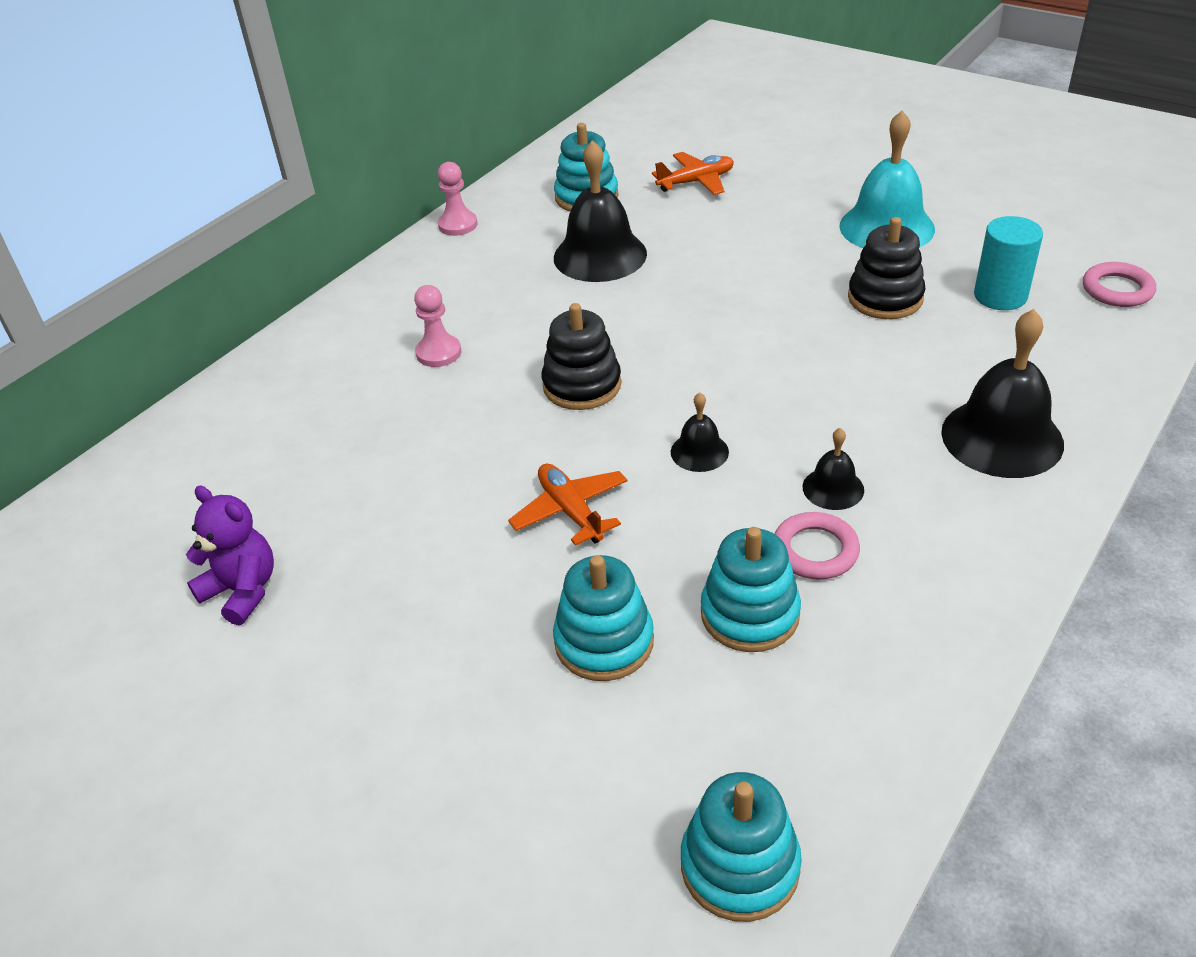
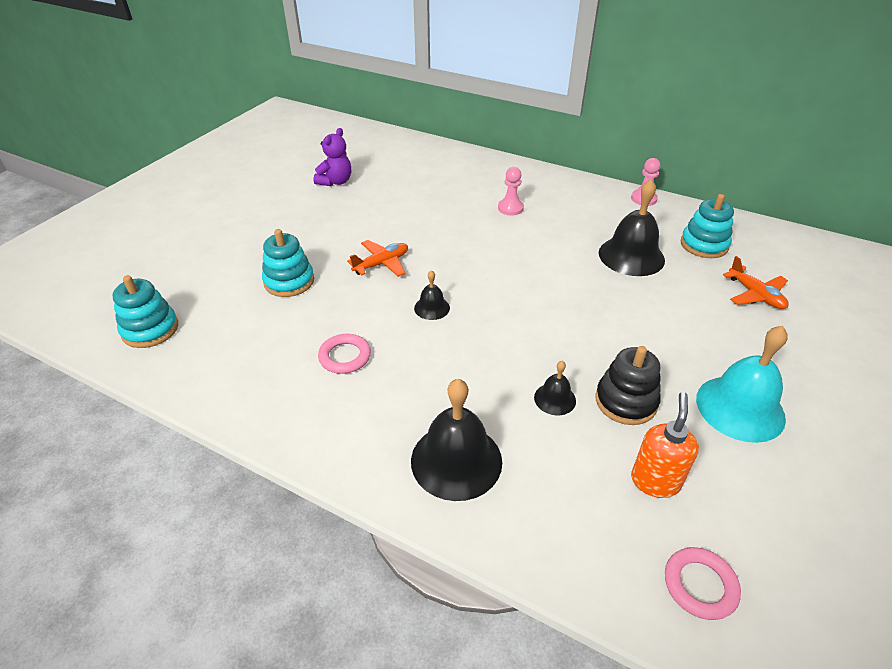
camera: 80 degrees right, 0 degrees up
black stacking toy [542,303,622,410] -> none
turquoise stacking toy [701,527,801,652] -> none
black bell [803,428,864,510] -> black bell moved to [534,361,576,415]
turquoise cylinder [974,216,1043,310] -> orange soap dispenser [631,392,699,498]

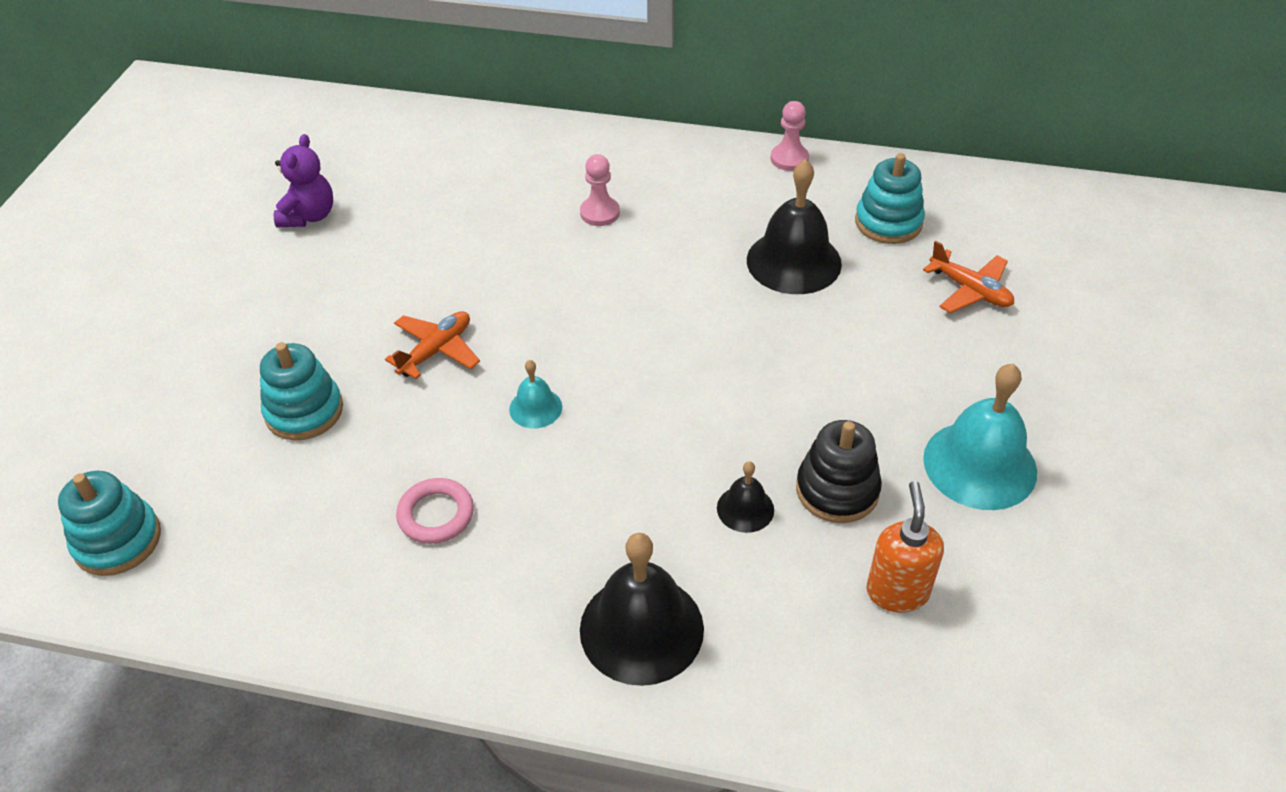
camera: 15 degrees left, 5 degrees up
black bell [414,270,450,320] -> turquoise bell [509,360,562,428]
pink ring [665,547,741,620] -> none

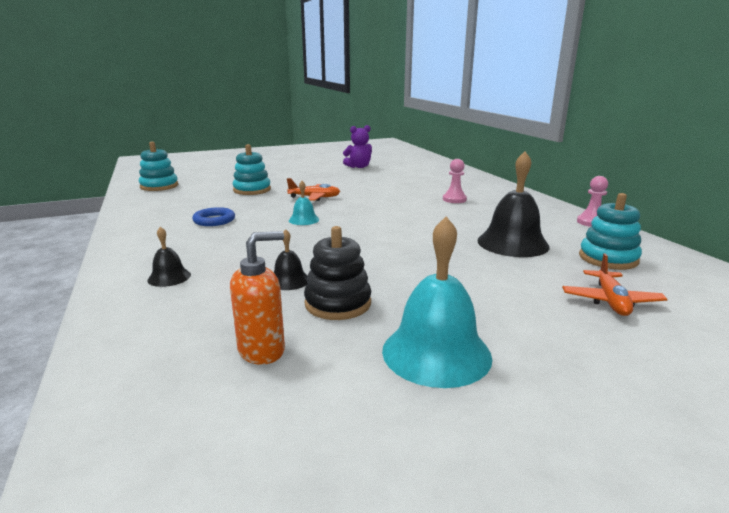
camera: 55 degrees right, 25 degrees down
pink ring [396,478,474,544] -> blue ring [192,207,235,226]
black bell [580,533,704,686] -> black bell [147,227,191,287], size x0.50

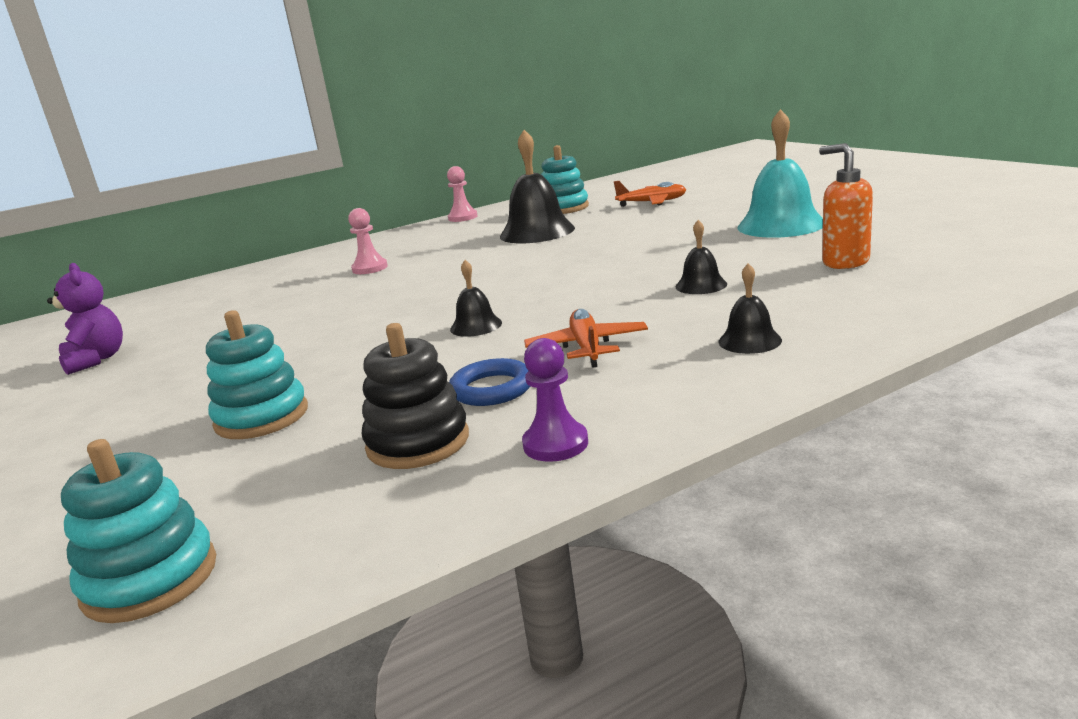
camera: 95 degrees left, 0 degrees up
orange plane [287,178,340,201] -> orange plane moved to [524,309,648,368]
turquoise bell [289,181,319,225] -> black bell [450,260,502,337]
black stacking toy [304,226,371,320] -> black stacking toy moved to [362,323,469,469]
none -> purple pawn [522,338,588,462]

